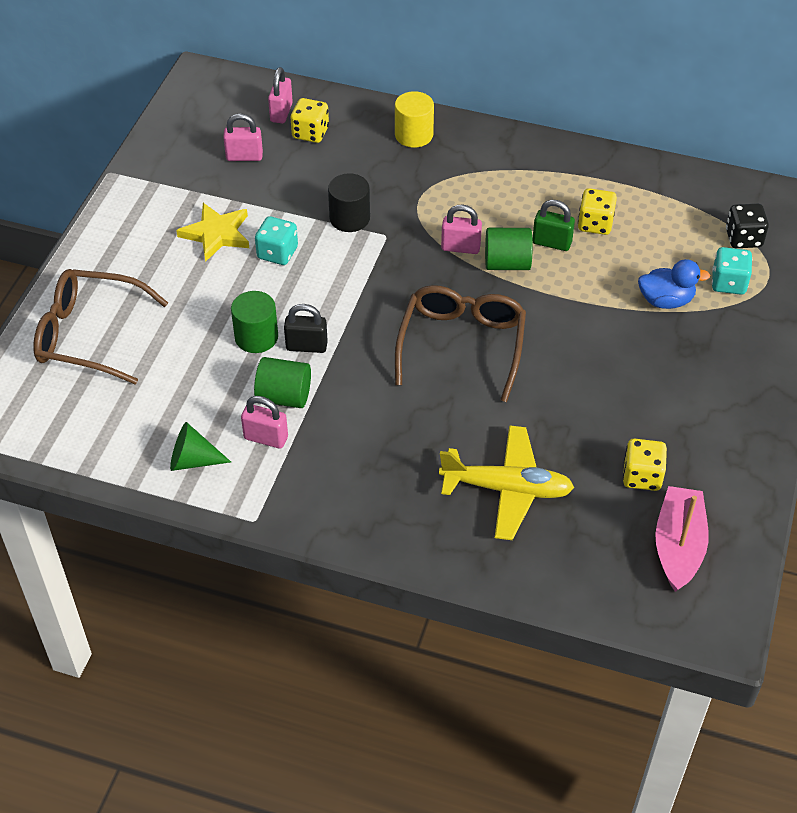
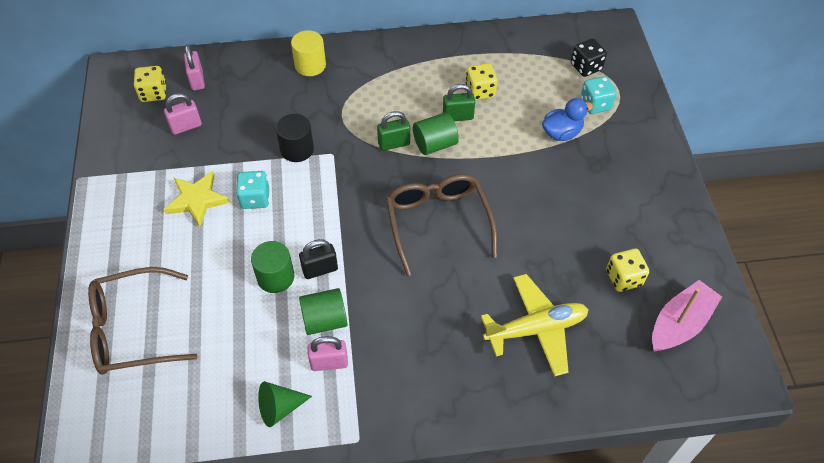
camera: 25 degrees left, 5 degrees up
yellow dice [290,98,329,143] -> yellow dice moved to [134,66,166,102]
pink padlock [441,205,482,254] -> green padlock [377,111,410,151]
pink boat [655,486,709,592] -> pink boat turned 60 degrees clockwise [652,280,722,351]

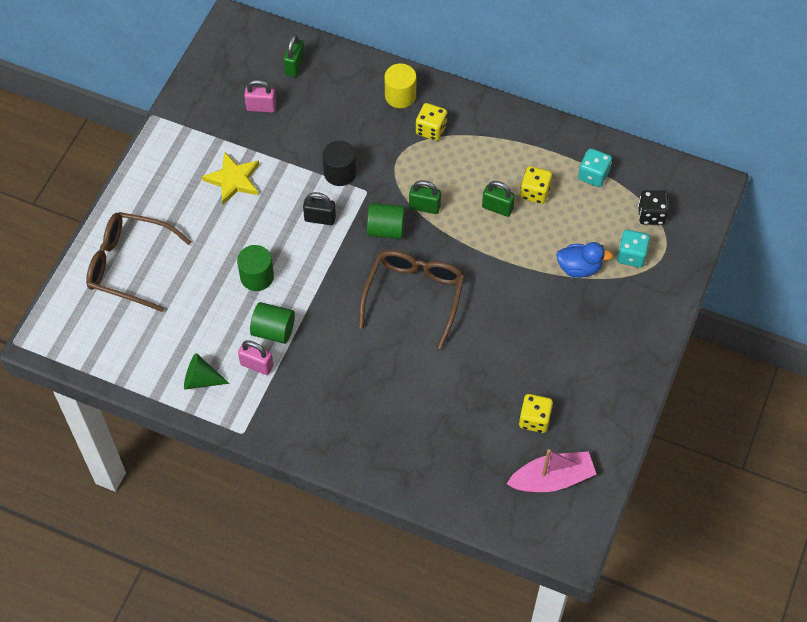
camera: 30 degrees right, 5 degrees up
yellow dice [134,66,166,102] -> yellow dice moved to [416,103,447,141]
pink padlock [184,44,205,90] -> green padlock [283,34,305,77]
turquoise dice [236,171,269,209] -> turquoise dice moved to [578,148,612,187]
black padlock [299,239,338,279] -> black padlock moved to [303,192,336,225]
green cylinder [413,112,459,155] -> green cylinder moved to [367,203,405,239]
yellow plane [481,274,589,377] -> none

